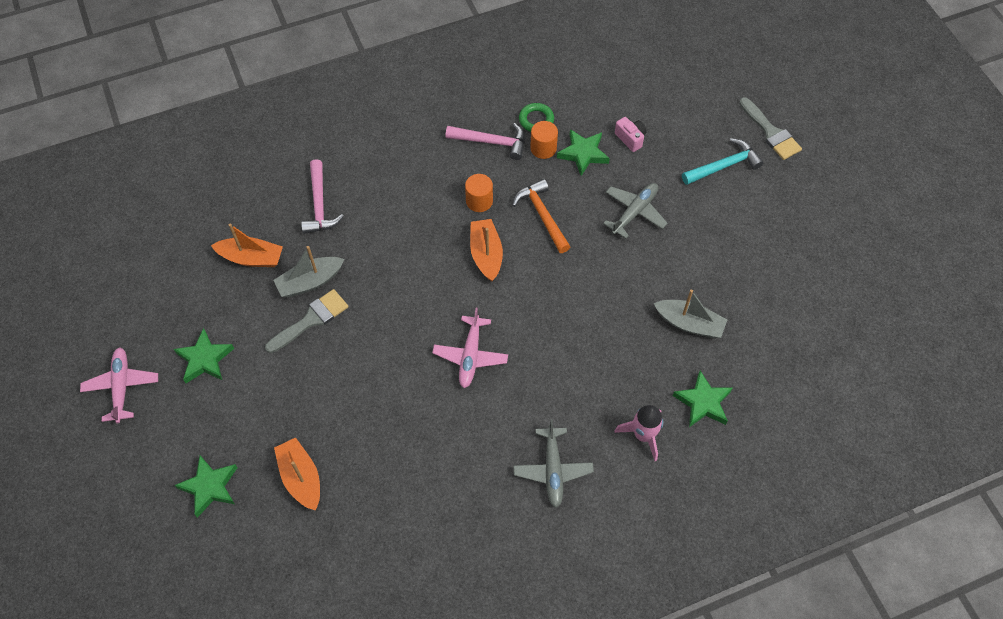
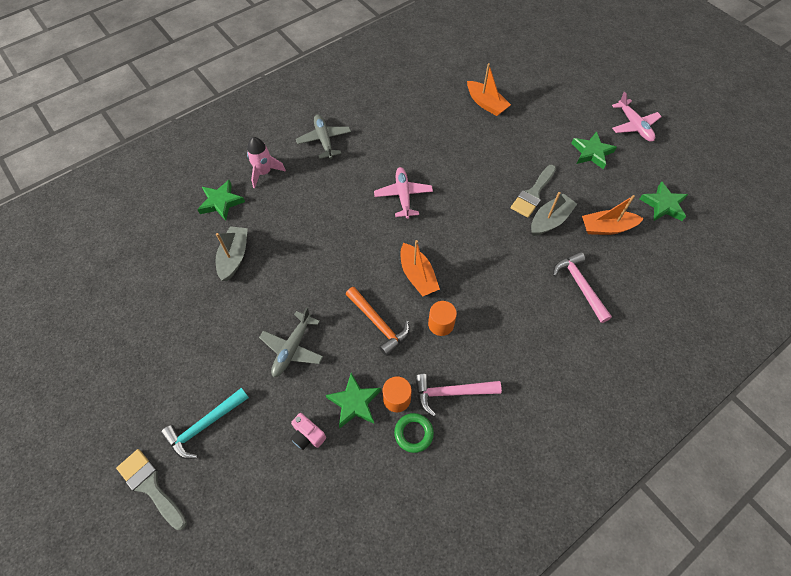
camera: 165 degrees right, 0 degrees up
green star [175,455,238,518] -> green star moved to [640,181,688,221]
grey boat [654,290,727,338] -> grey boat turned 90 degrees clockwise [216,226,248,281]

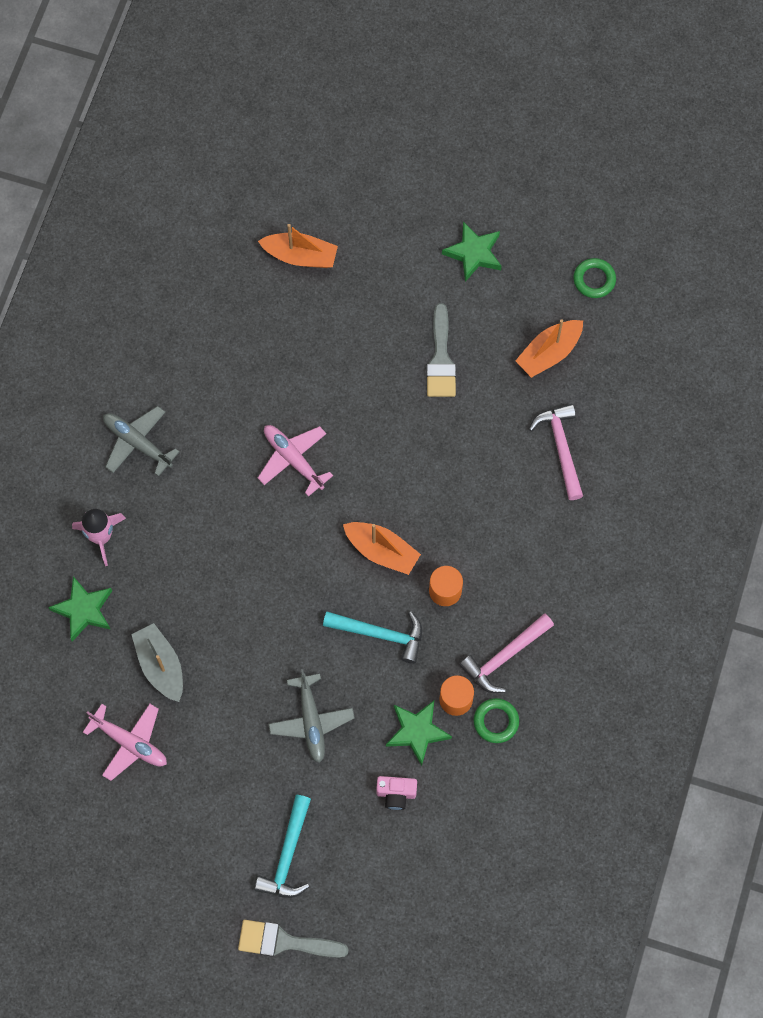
camera: 35 degrees left, 10 degrees up
orange hammer [346,287,410,356] -> turquoise hammer [323,611,422,664]
grey boat [531,192,577,236] -> none
pink hammer [553,252,612,323] -> pink hammer turned 45 degrees clockwise [529,404,583,500]
pink plane [612,92,662,142] -> pink plane moved to [83,704,167,781]
green star [640,181,688,221] -> green ring [573,258,616,298]

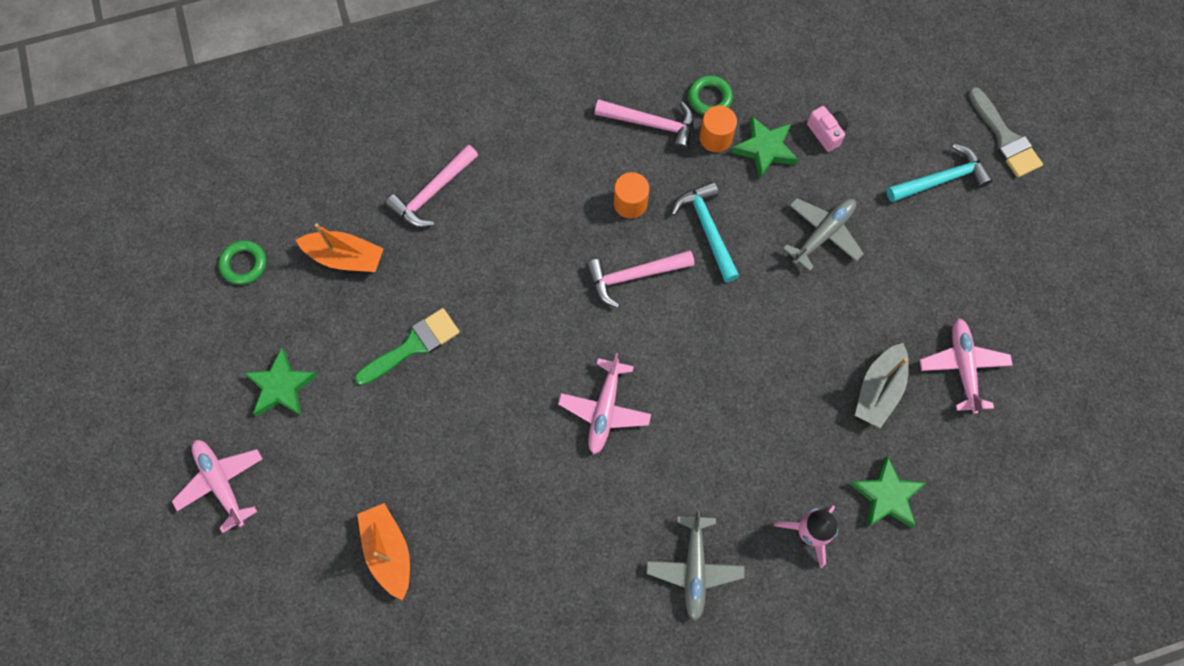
camera: 125 degrees left, 0 degrees up
orange boat [343,522,421,575] -> pink hammer [586,250,694,308]
grey brush [426,303,456,397] -> green brush [355,308,460,385]
none -> pink plane [172,440,262,533]

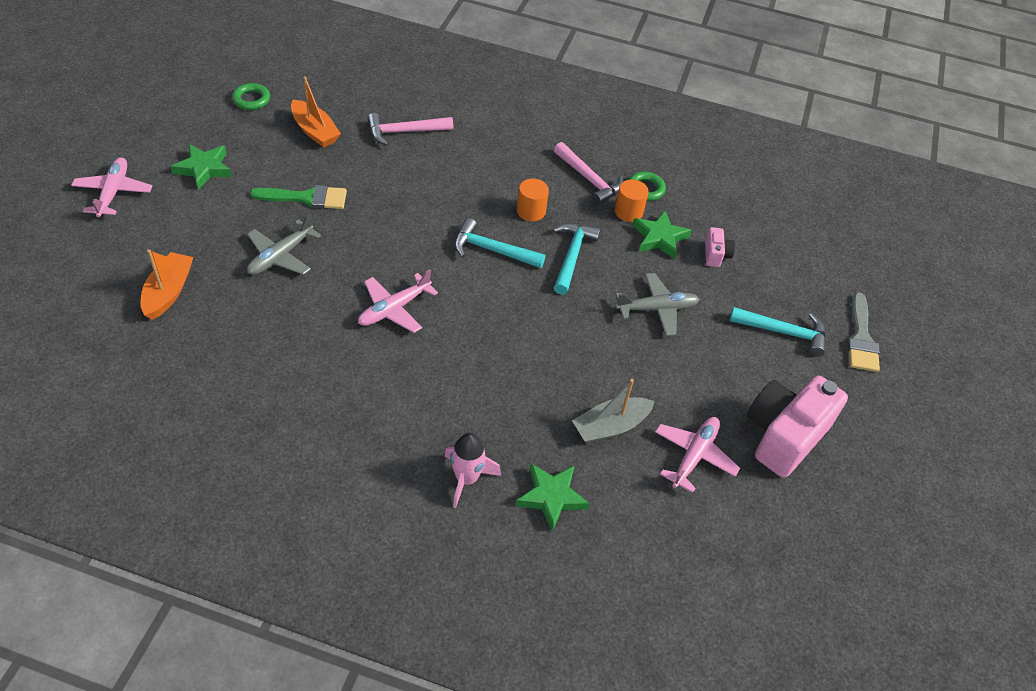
camera: 30 degrees right, 20 degrees down
pink hammer [586,250,694,308] -> turquoise hammer [454,218,545,268]
grey plane [646,510,745,621] -> grey plane moved to [247,213,321,275]
none -> pink camera [747,376,848,478]

